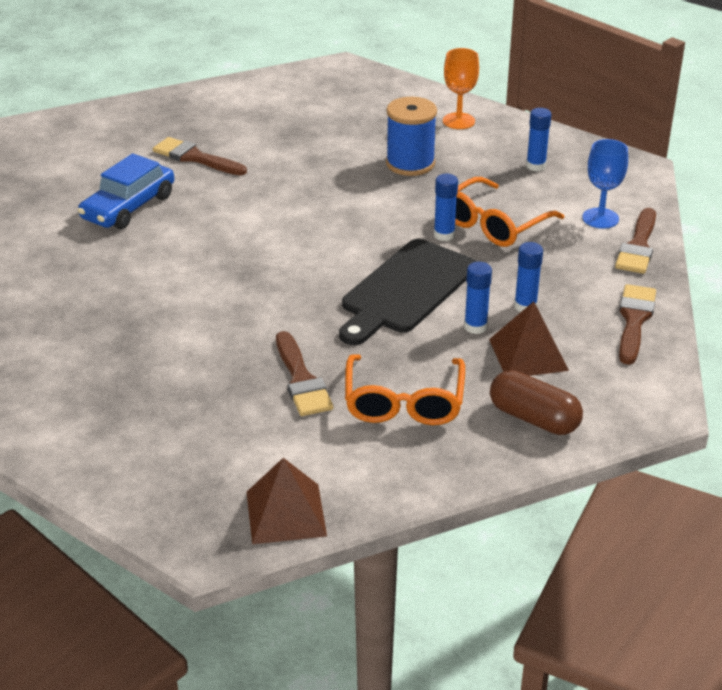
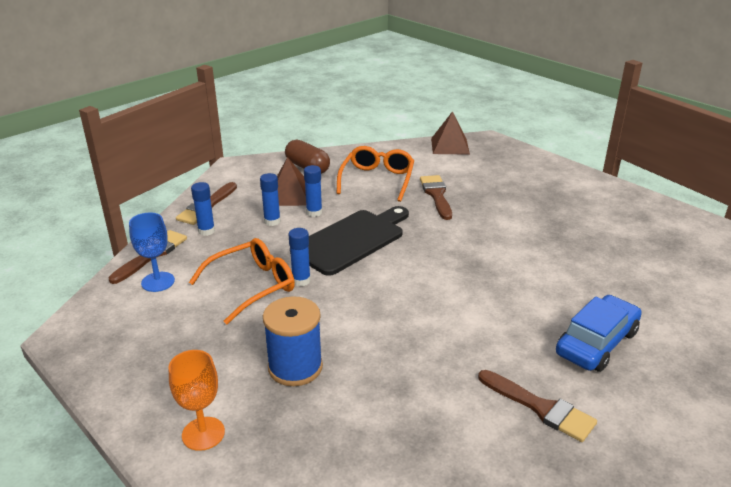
camera: 170 degrees left, 5 degrees down
blue glue stick [526,108,551,171] -> blue glue stick moved to [191,182,215,236]

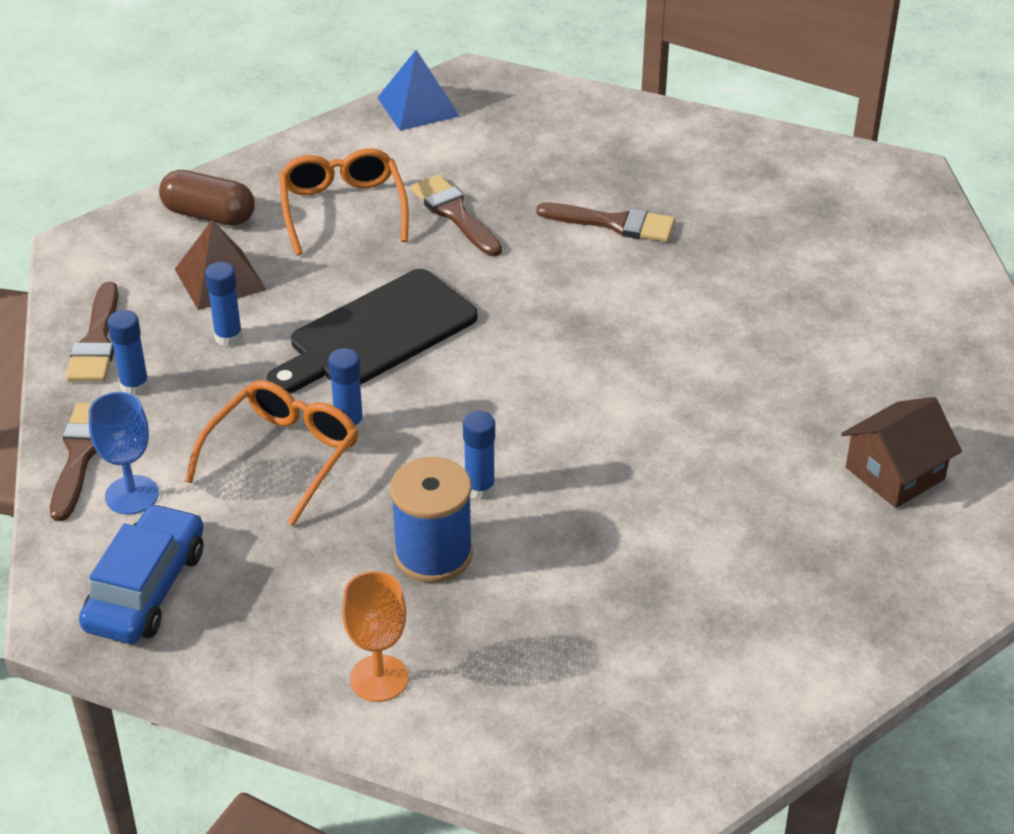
camera: 25 degrees left, 10 degrees up
black cutting board [290,206,409,276] -> black cutting board turned 150 degrees counterclockwise [266,269,478,394]
blue glue stick [304,165,322,217] -> blue glue stick moved to [463,411,495,500]
brown pyramid [431,111,470,155] -> blue pyramid [377,50,460,131]
brown brush [478,370,597,442] -> brown brush moved to [536,202,675,242]
blue car [556,295,642,372] -> blue car moved to [79,503,204,644]
none -> brown house [841,397,962,508]

